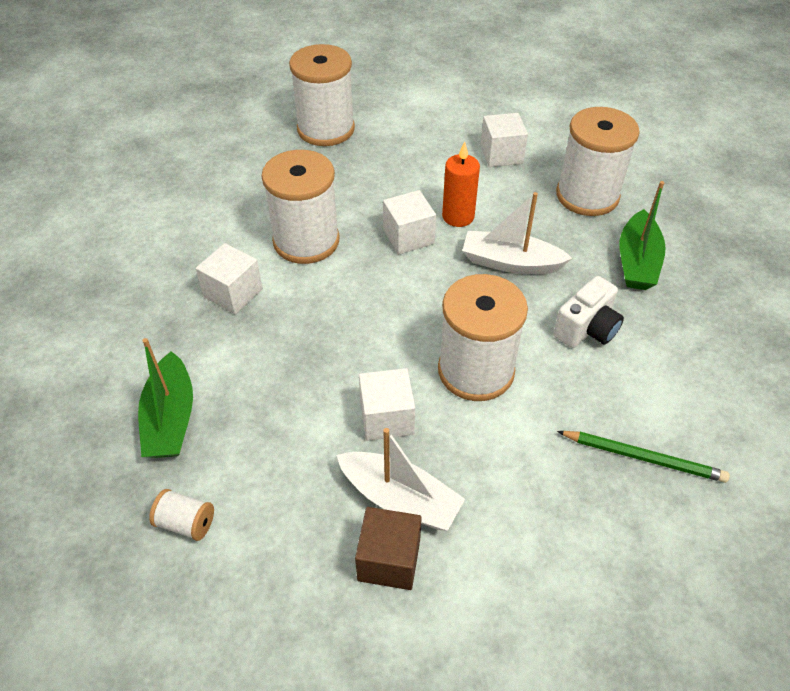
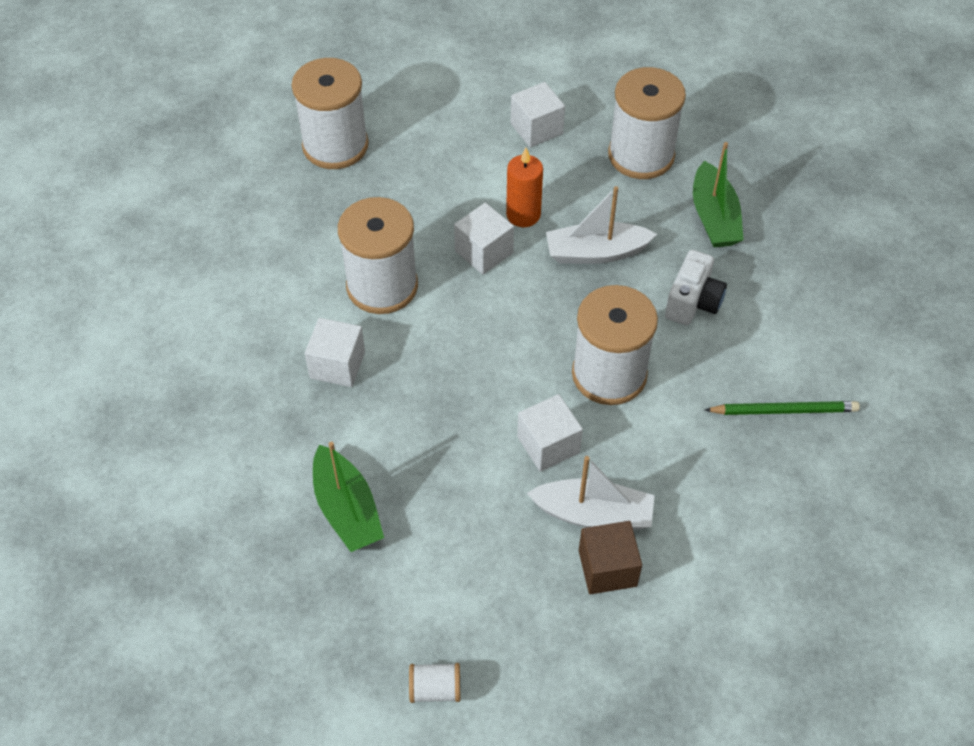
camera: 20 degrees left, 5 degrees up
white spool [149,489,214,541] -> white spool moved to [409,663,460,703]

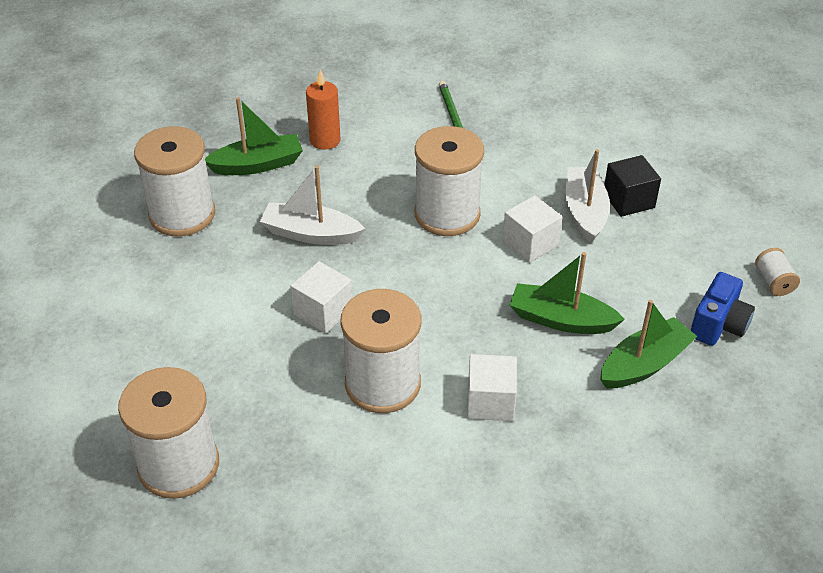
camera: 100 degrees left, 10 degrees down
orange candle [506,148,543,227] -> orange candle moved to [306,69,340,150]
white cube [511,82,565,148] -> none
white boat [546,186,657,264] -> white boat turned 120 degrees clockwise [260,165,365,245]
brown cube [579,521,642,594] -> black cube [604,155,661,217]
white camera [665,250,727,325] -> none
none -> green boat [510,252,625,334]
none -> blue camera [690,272,755,346]

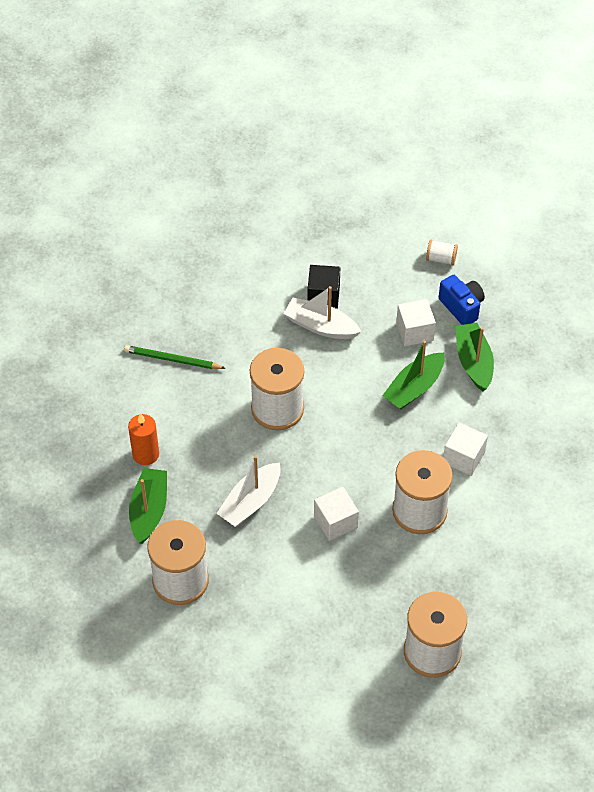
camera: 65 degrees left, 10 degrees up
white cube [503,195,562,263] -> white cube moved to [396,299,436,346]

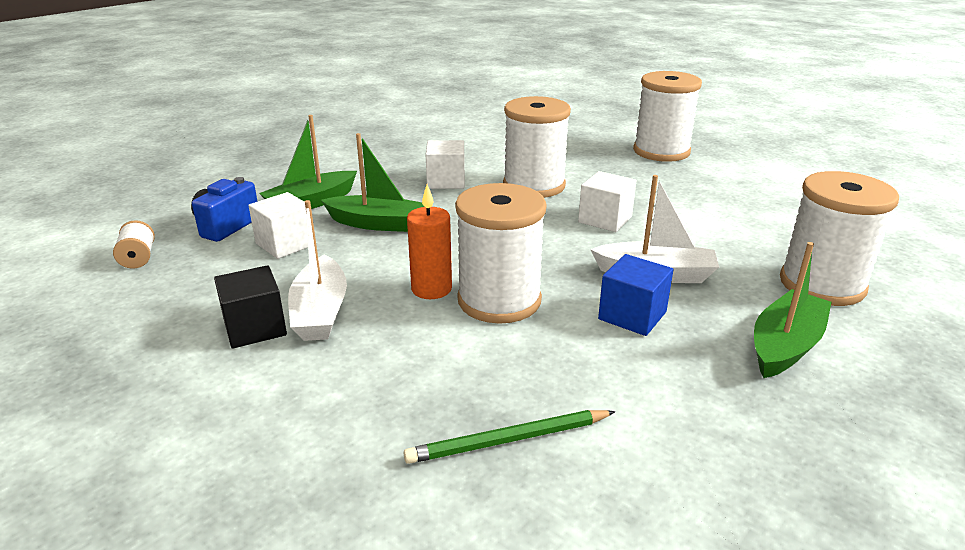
camera: 120 degrees left, 25 degrees down
green pencil [124,345,225,369] -> green pencil turned 90 degrees clockwise [404,410,616,464]
orange candle [128,413,159,465] -> orange candle moved to [407,184,452,299]
green boat [129,468,167,544] -> green boat turned 150 degrees clockwise [754,242,832,378]
none -> blue cube [598,254,673,336]

